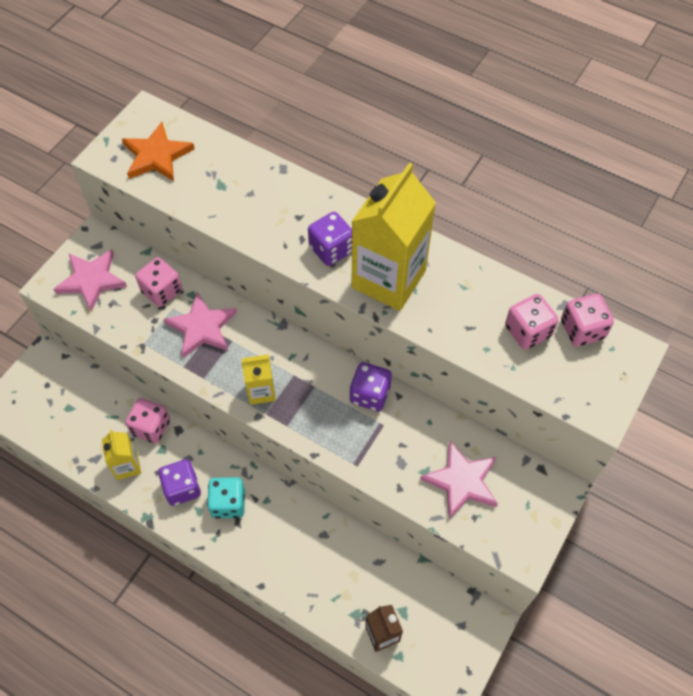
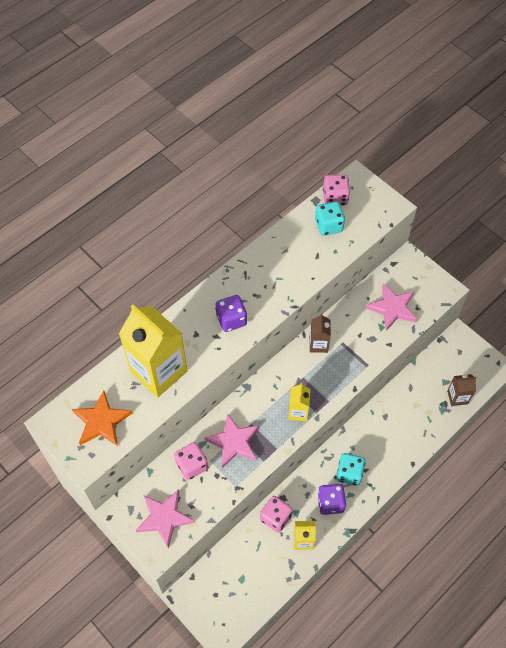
camera: 75 degrees left, 0 degrees up
purple dice [350,362,392,411] -> brown carton [310,313,331,353]
yellow carton [351,163,436,311] -> yellow carton moved to [119,305,188,398]
pink dice [505,294,558,350] -> turquoise dice [315,201,345,236]

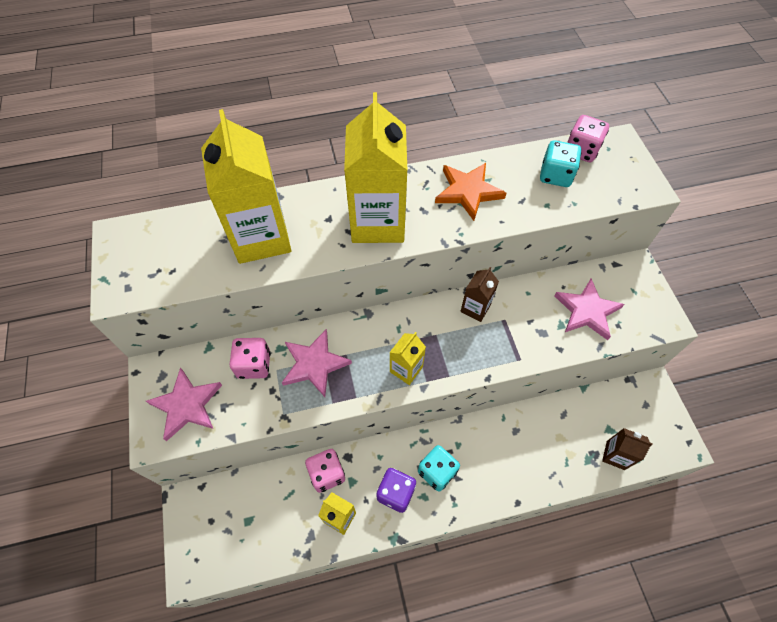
camera: 30 degrees right, 0 degrees up
orange star [72,391,132,446] -> orange star moved to [435,163,507,221]
purple dice [216,295,247,332] -> yellow carton [344,92,407,243]

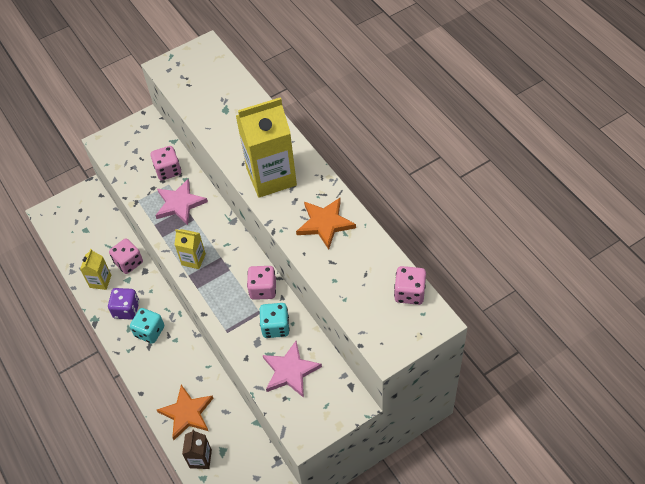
camera: 75 degrees right, 5 degrees down
pink star [146,368,222,441] -> none
yellow carton [201,109,291,264] -> none
brown carton [461,267,499,322] -> pink dice [247,266,276,300]
turquoise dice [540,140,581,187] -> turquoise dice moved to [260,303,290,338]
none -> orange star [157,385,213,440]

